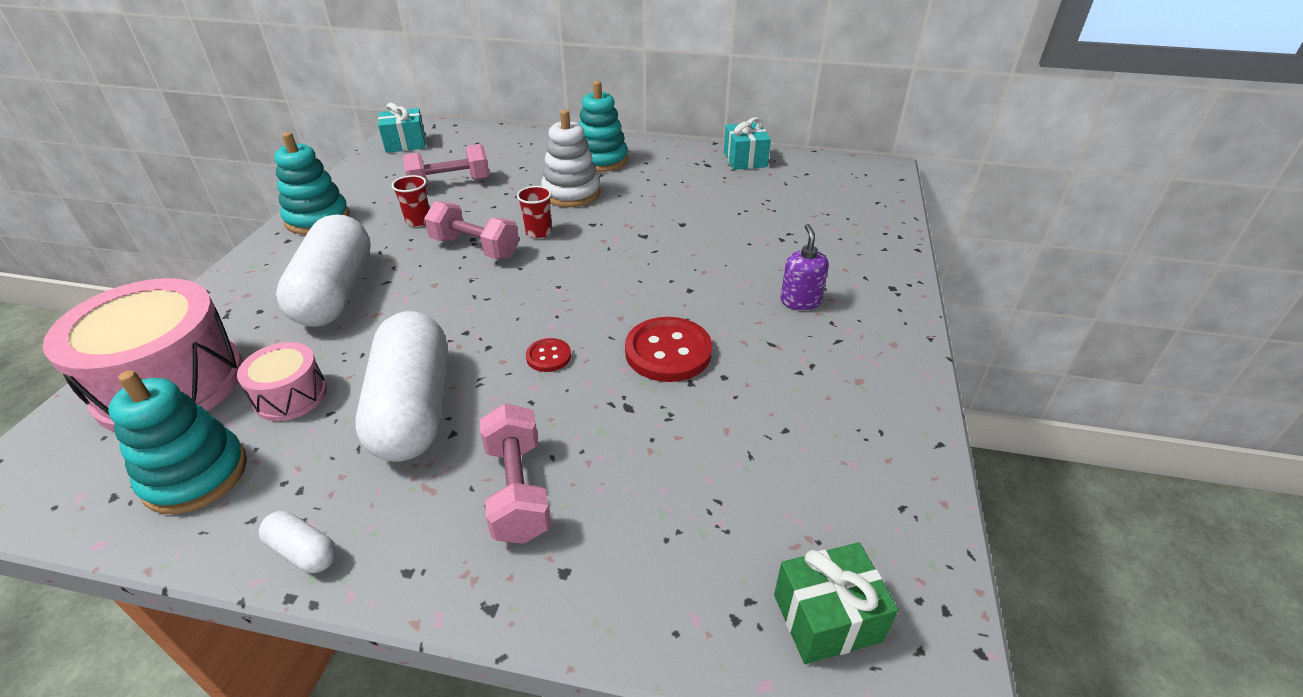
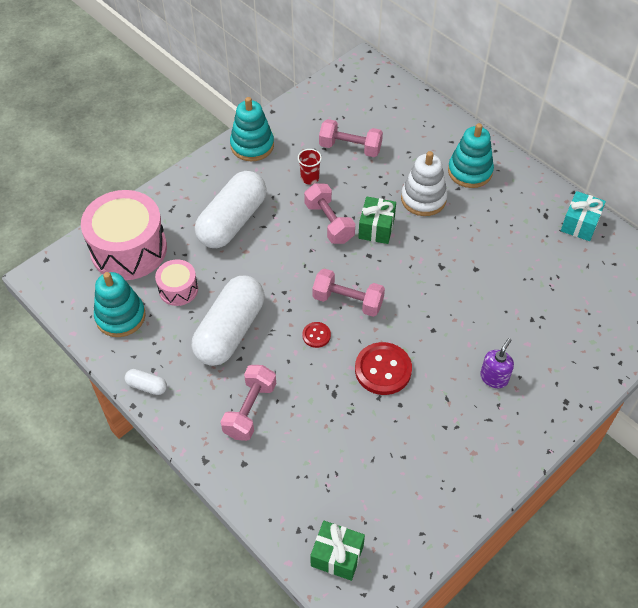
camera: 35 degrees right, 15 degrees up
white capsule [259,511,336,573] -> white capsule turned 45 degrees counterclockwise [125,369,167,395]
turquoise gift [378,103,426,153] -> none
red cup [517,186,552,238] -> green gift [358,197,396,244]
none -> pink dumbbell [312,268,385,317]

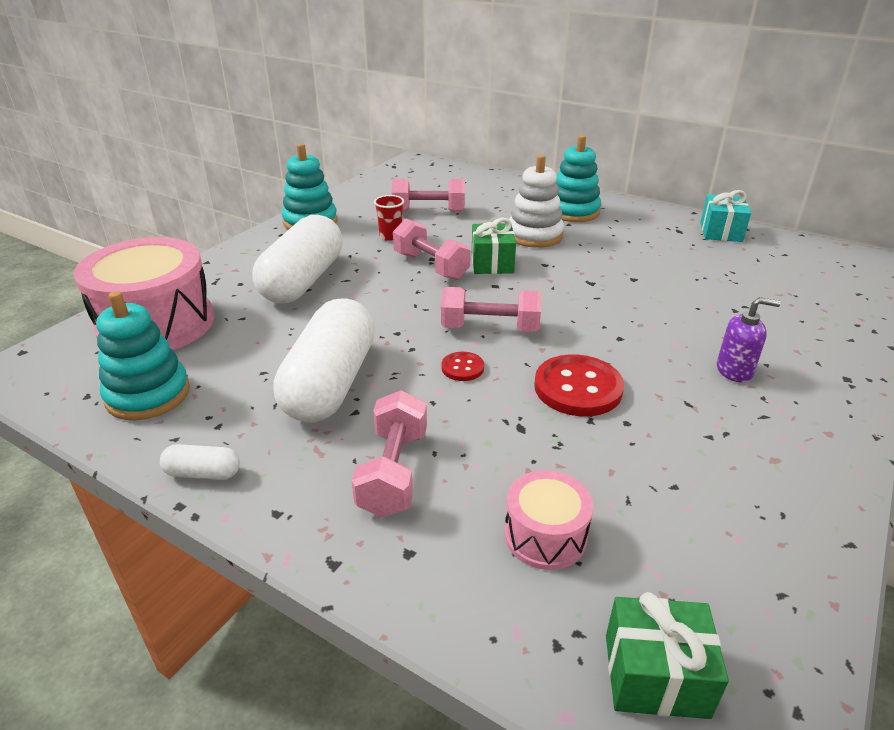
camera: 15 degrees left, 20 degrees down
pink drum [155,259,198,306] -> pink drum moved to [504,470,593,570]
purple soap dispenser [480,338,514,388] -> purple soap dispenser turned 75 degrees clockwise [717,297,781,382]

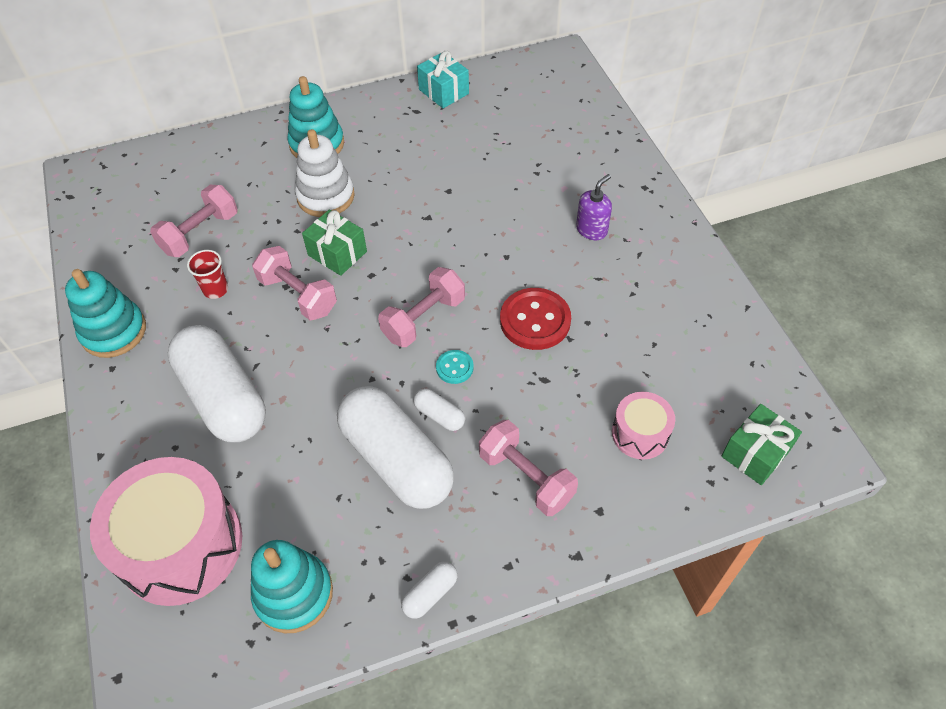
camera: 50 degrees left, 20 degrees up
pink dumbbell [393,218,471,280] -> pink dumbbell turned 45 degrees clockwise [252,246,337,321]
red button [441,352,484,381] -> turquoise button [436,350,474,384]
none -> white capsule [413,388,465,431]

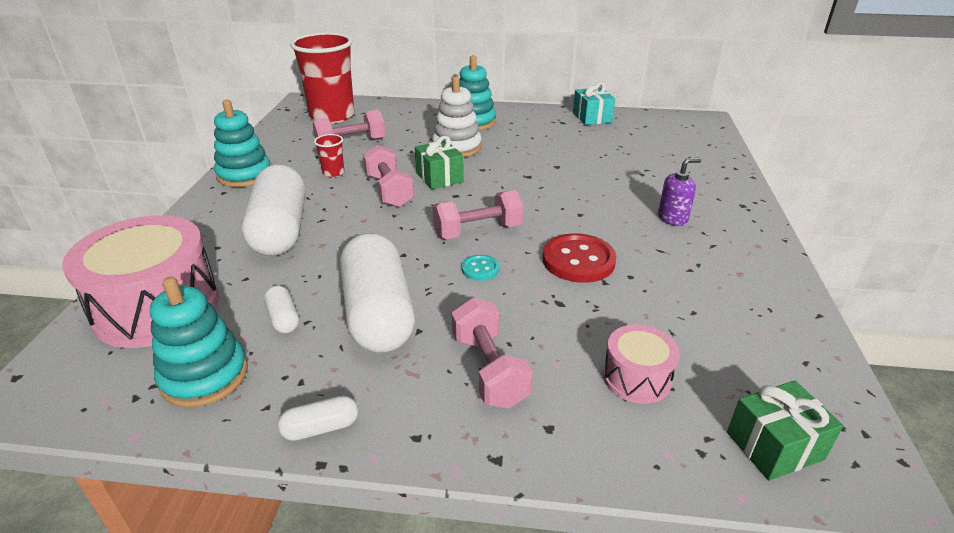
camera: 25 degrees right, 20 degrees down
white capsule [413,388,465,431] -> white capsule moved to [264,285,299,334]
none -> red cup [290,32,354,123]

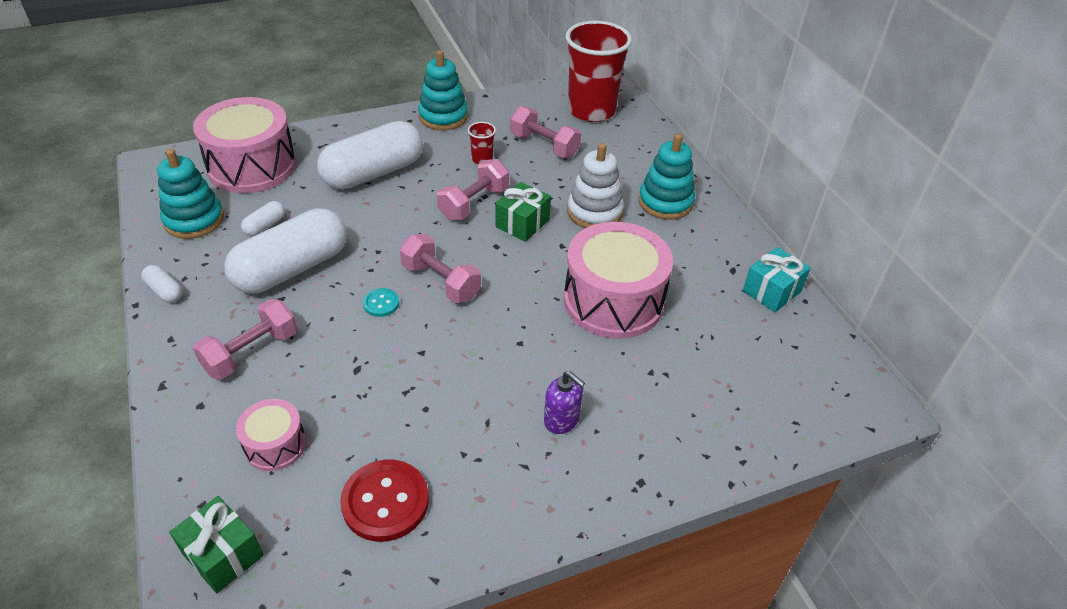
camera: 60 degrees right, 10 degrees up
red button [542,233,617,283] -> red button moved to [340,460,429,542]
none -> pink drum [564,222,673,339]

